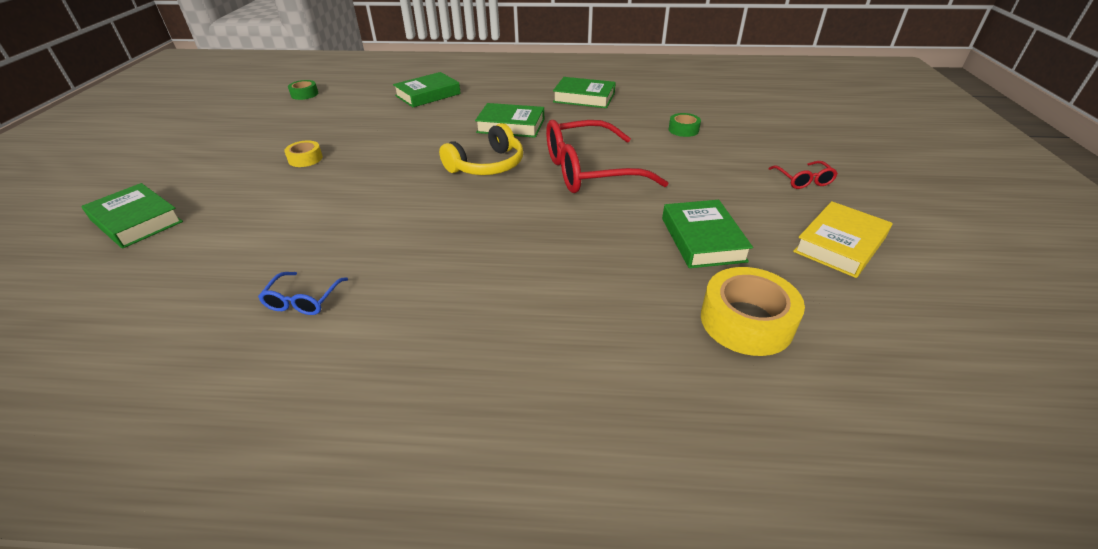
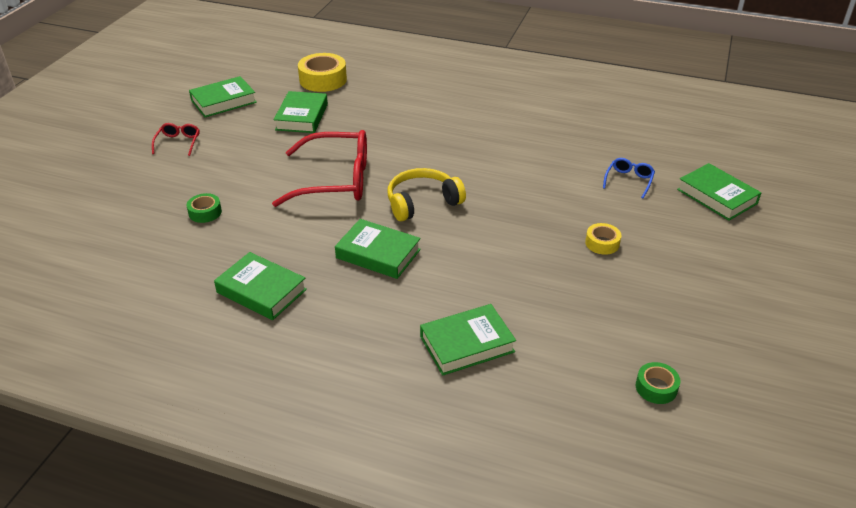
camera: 165 degrees left, 0 degrees up
blue glasses [258,272,348,315] -> blue glasses moved to [603,158,655,199]
yellow book [793,201,892,278] -> green book [189,76,257,117]

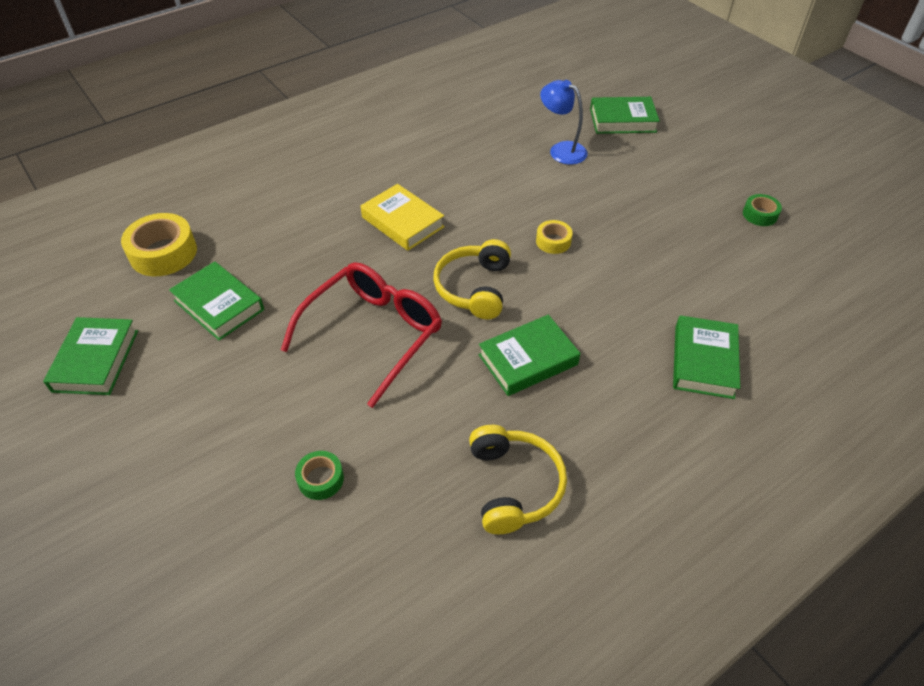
camera: 55 degrees left, 10 degrees up
red glasses [152,123,199,156] -> none
green book [214,252,307,320] -> yellow headphones [469,425,567,534]
yellow tape [585,223,622,255] -> yellow tape moved to [536,220,573,254]
blue glasses [603,158,655,199] -> blue lamp [540,80,588,165]
green tape [636,362,680,404] -> green tape moved to [743,194,782,226]
none -> yellow book [361,184,445,251]

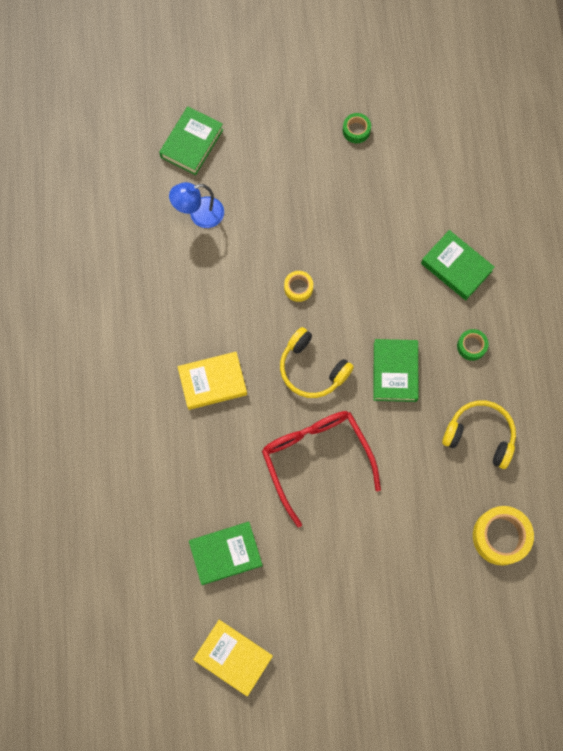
camera: 60 degrees left, 25 degrees up
green book [43,317,138,395] -> yellow book [193,620,273,696]
yellow tape [121,213,197,276] -> yellow tape moved to [473,506,534,566]
green tape [295,451,344,500] -> green tape moved to [457,329,489,361]

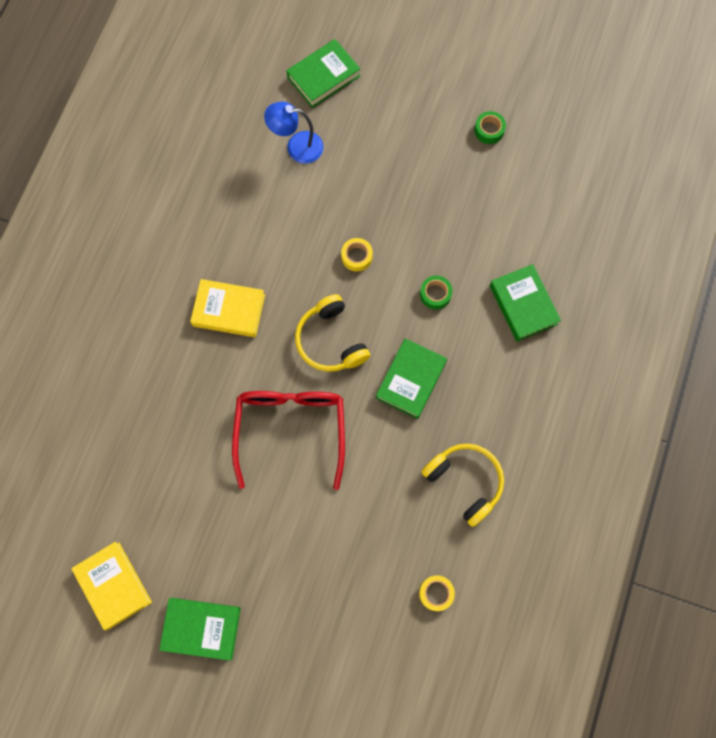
camera: 25 degrees right, 0 degrees up
green book [189,522,263,585] -> green book moved to [159,598,241,661]
green tape [457,329,489,361] -> green tape moved to [420,276,453,309]
yellow tape [473,506,534,566] -> yellow tape [419,575,455,611], size x0.55

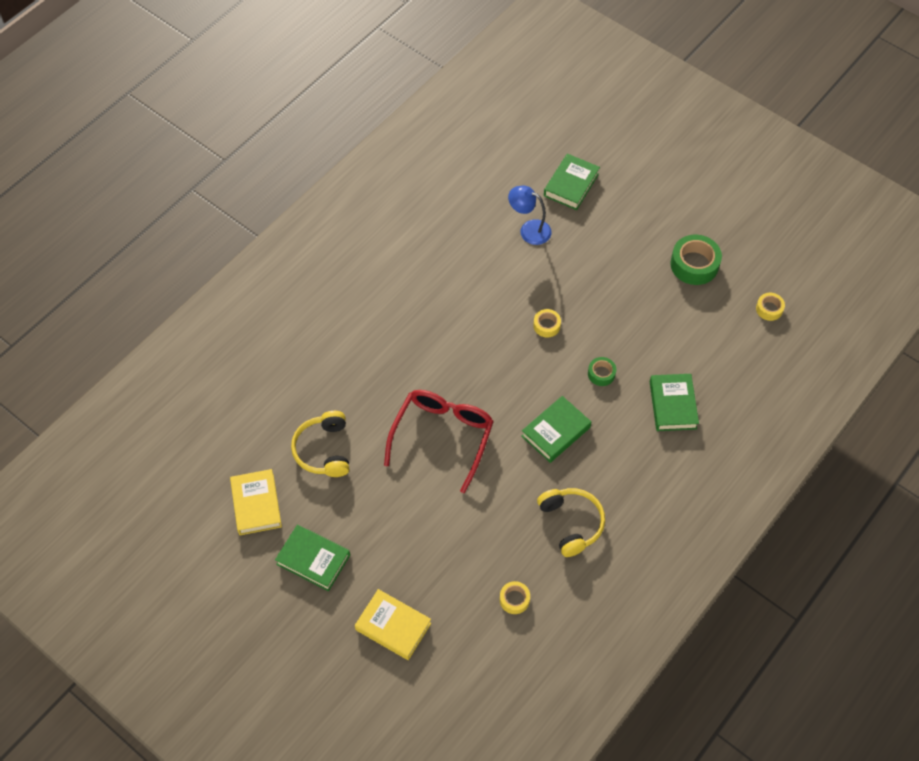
camera: 20 degrees right, 15 degrees down
yellow book [190,279,265,337] -> yellow book moved to [355,589,431,660]
green book [287,39,360,108] -> green book turned 45 degrees counterclockwise [544,154,600,210]
yellow headphones [295,294,370,372] -> yellow headphones moved to [291,411,349,477]
green tape [474,111,506,144] -> green tape [670,235,722,285], size x1.83
none -> yellow tape [756,293,785,321]

